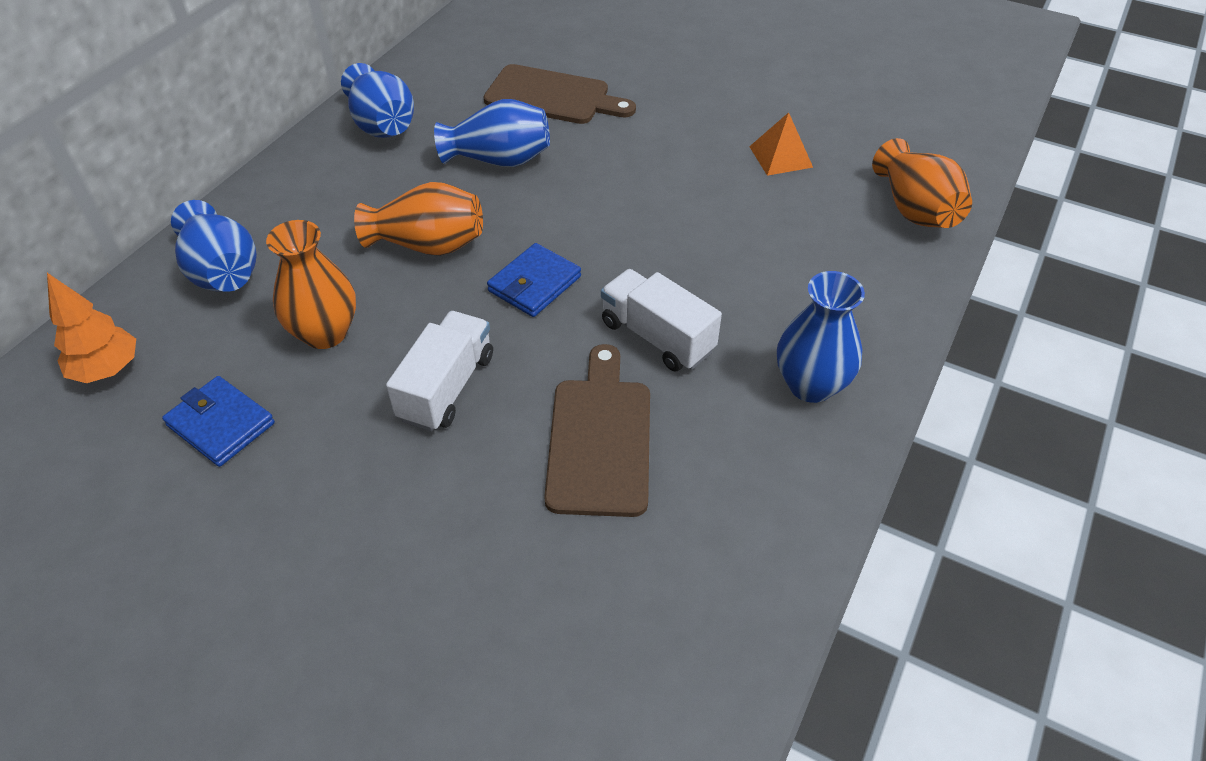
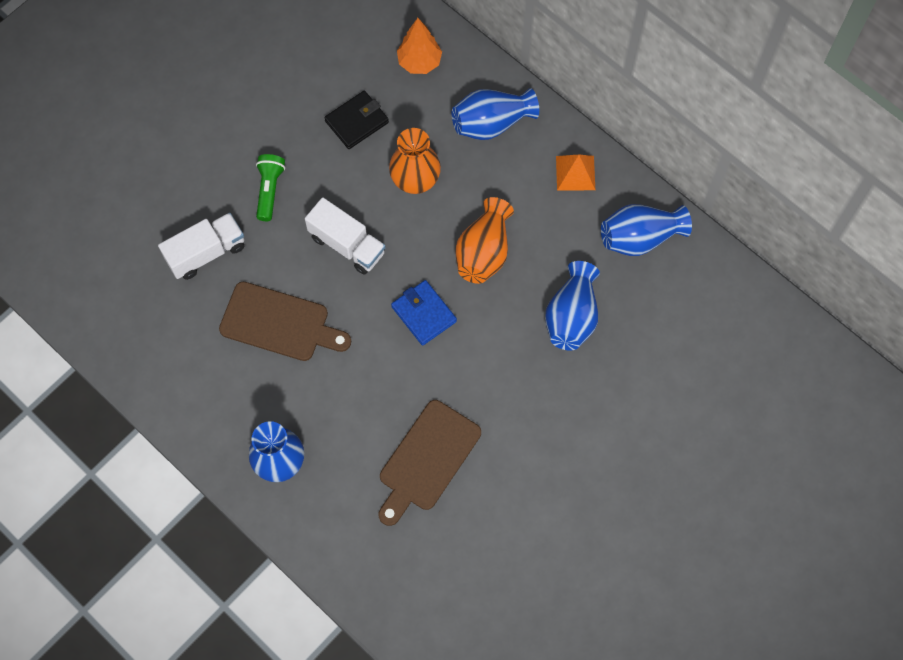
camera: 105 degrees right, 20 degrees up
blue wallet [162,376,275,467] -> black wallet [324,91,389,149]
brown cutting board [484,64,636,124] -> brown cutting board moved to [379,400,481,526]
white truck [601,269,722,371] -> white truck moved to [158,213,244,280]
orange pyramid [749,112,813,176] -> orange pyramid moved to [556,155,595,191]
orange vase [872,138,972,228] -> none
none -> green flashlight [256,154,285,221]

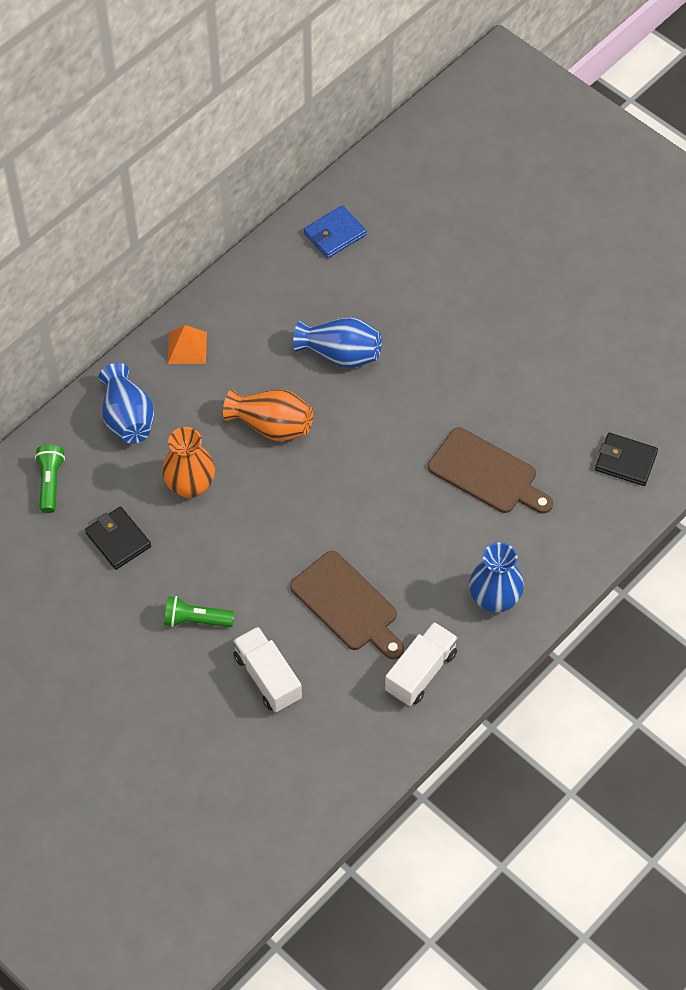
camera: 90 degrees left, 10 degrees down
brown cutting board [219,282,351,361] -> brown cutting board turned 120 degrees clockwise [290,551,404,659]
white truck [305,197,386,275] -> white truck moved to [385,622,458,706]
blue wallet [391,280,457,346] -> blue wallet moved to [304,205,366,258]
orange tree [397,18,442,74] -> green flashlight [35,445,65,513]
blue vase [601,204,692,256] -> none
none -> black wallet [595,433,658,486]

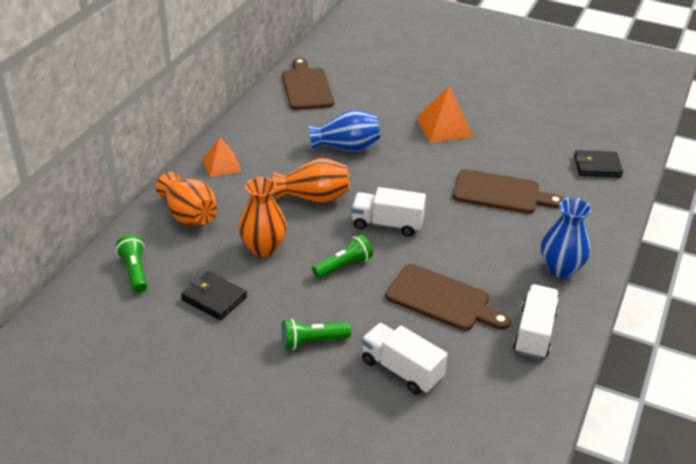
camera: 20 degrees left, 20 degrees down
blue vase [99,363,154,444] -> orange vase [156,172,217,226]
blue wallet [304,205,366,258] -> brown cutting board [282,58,334,110]
none -> green flashlight [312,234,373,279]
none -> white truck [351,187,426,237]
none -> orange pyramid [416,86,474,142]

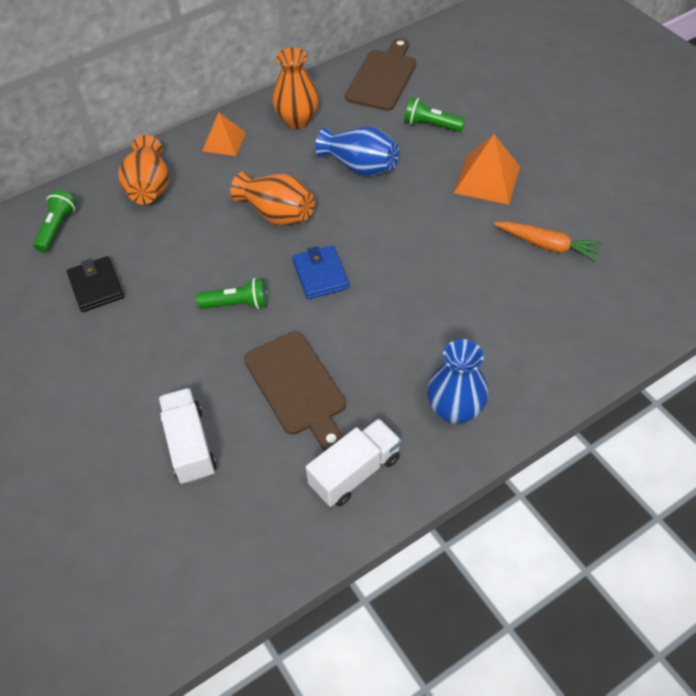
camera: 35 degrees right, 15 degrees up
orange vase [238,177,287,257] -> orange vase moved to [272,48,319,129]
green flashlight [282,319,351,350] -> green flashlight moved to [404,97,465,132]
white truck [351,187,426,237] -> blue wallet [292,245,349,299]
brown cutting board [453,169,564,214] -> none
black wallet [574,150,623,177] -> none
none -> orange carrot [494,221,602,261]

